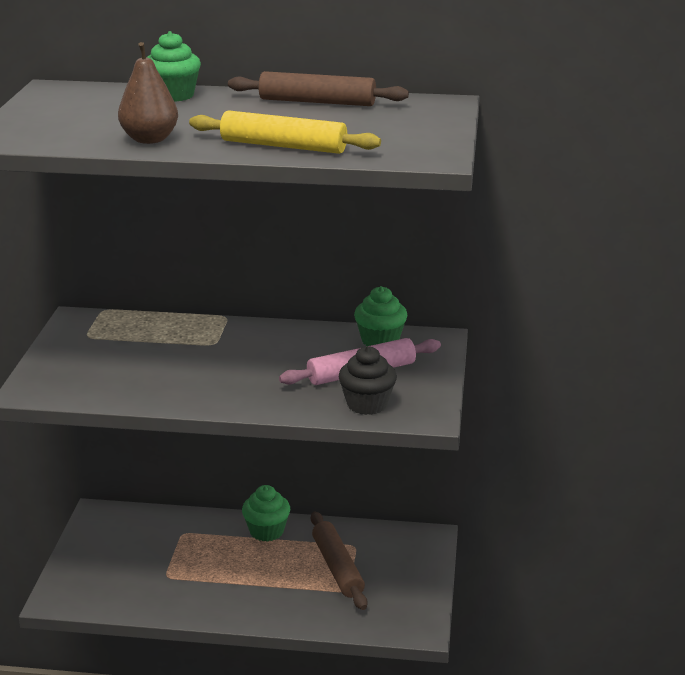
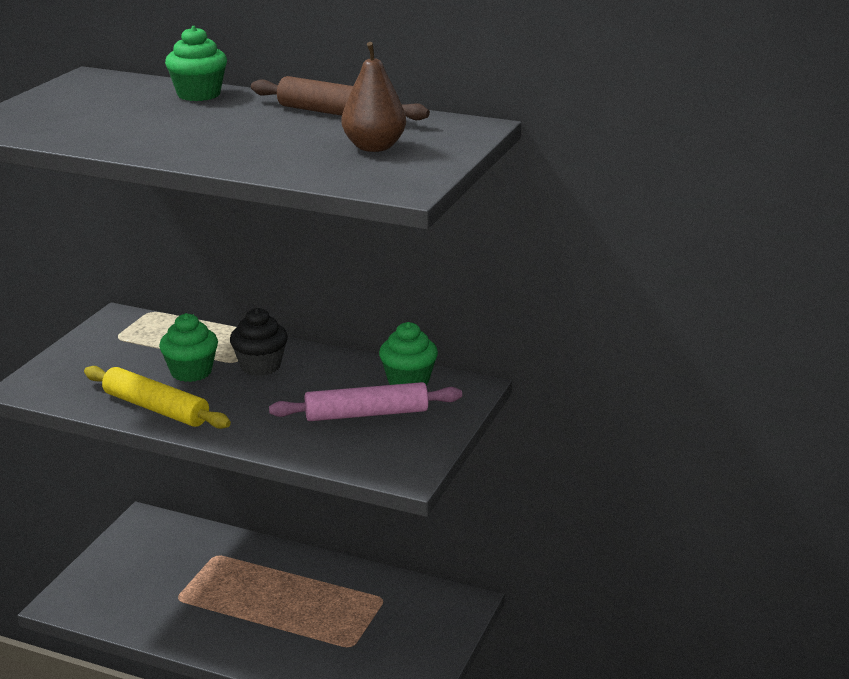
camera: 15 degrees right, 0 degrees up
brown pear [118,42,178,144] -> brown pear moved to [342,42,406,152]
yellow rolling pin [189,110,381,154] -> yellow rolling pin moved to [84,366,231,429]
green cupcake [242,485,290,542] -> green cupcake moved to [159,313,218,382]
brown rolling pin [311,512,367,610] -> none
black cupcake [339,346,397,415] -> black cupcake moved to [230,308,288,376]

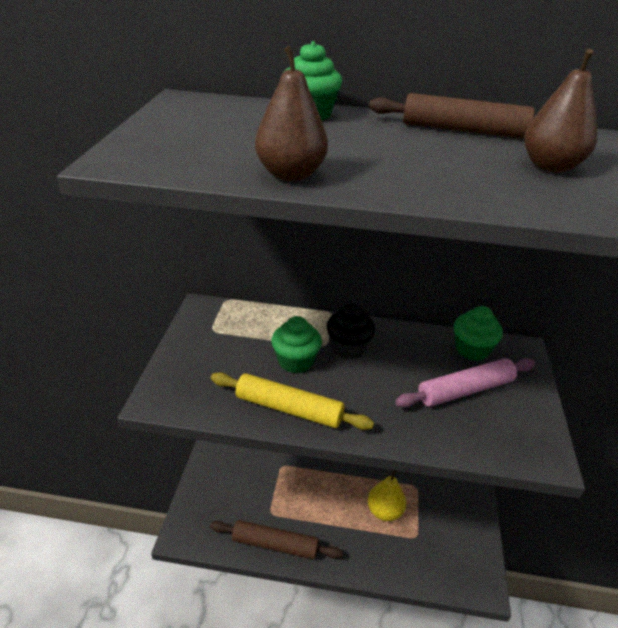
camera: 15 degrees left, 10 degrees up
none -> brown rolling pin [210,520,343,559]
none -> brown pear [255,46,328,181]
none -> yellow pear [368,470,406,521]

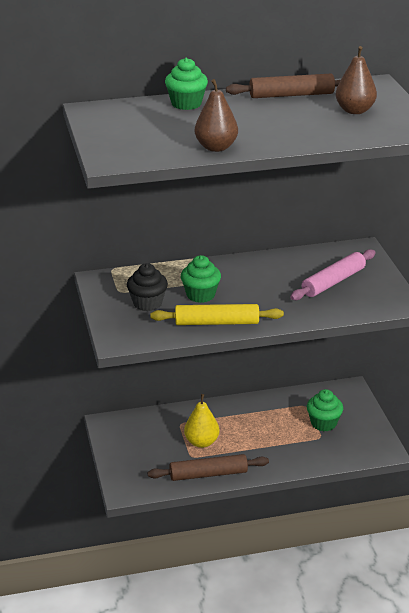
camera: 20 degrees left, 5 degrees down
black cupcake [326,304,375,359] -> black cupcake moved to [127,263,168,311]
yellow pear [368,470,406,521] -> yellow pear moved to [184,394,219,448]
green cupcake [454,306,503,361] -> green cupcake moved to [307,389,343,431]

